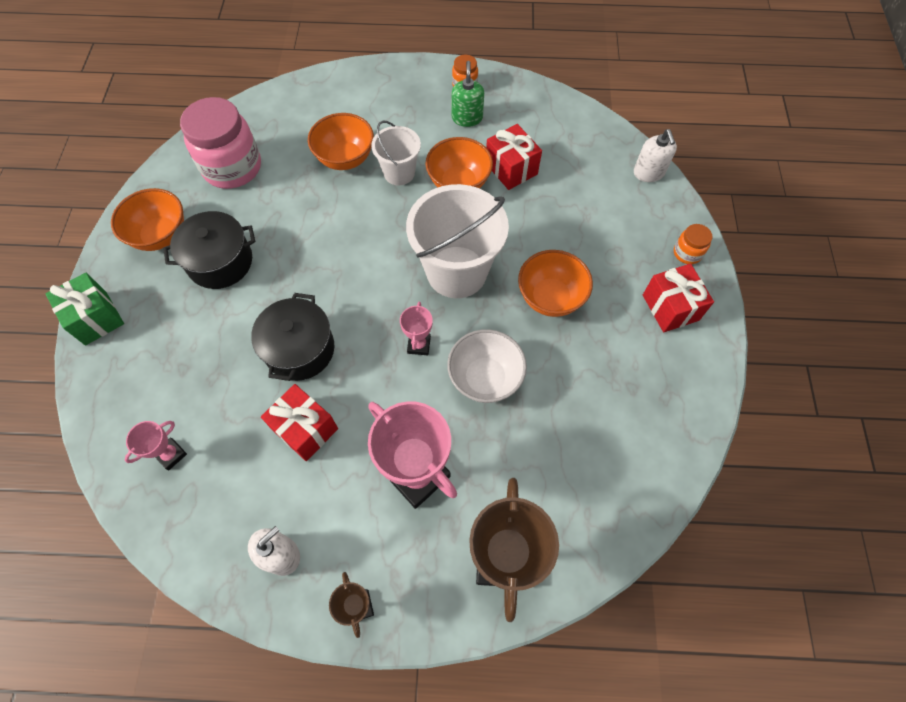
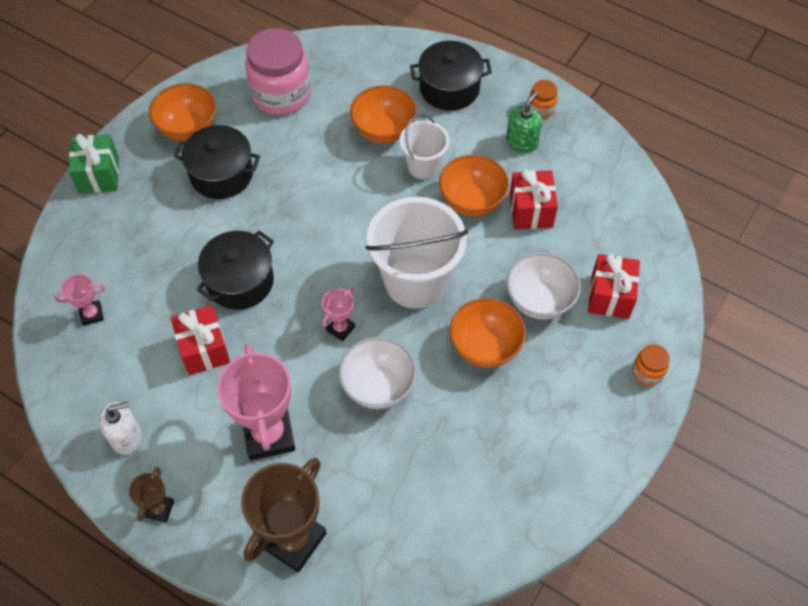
camera: 30 degrees right, 5 degrees down
white soap dispenser [634,129,677,182] -> none
red gift [643,263,714,332] -> red gift moved to [588,254,640,319]
none -> black pot [410,41,492,111]
none -> white bowl [506,252,581,319]

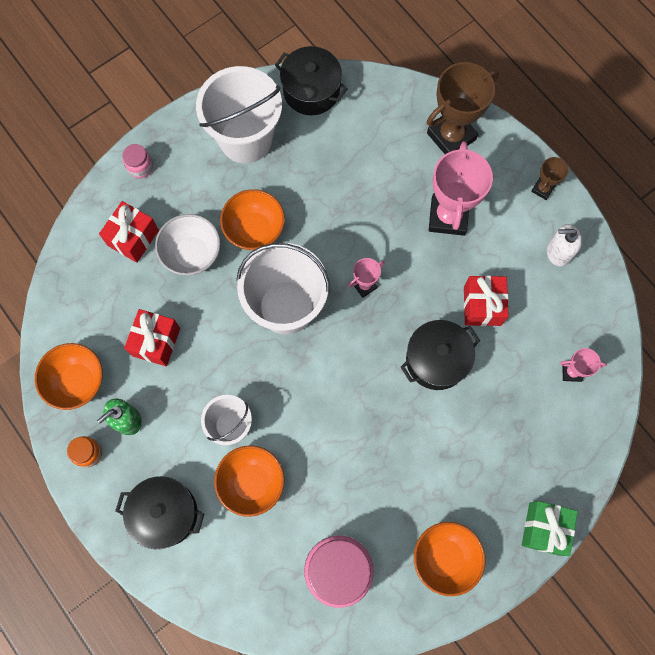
camera: 160 degrees left, 15 degrees up
black pot [174,125,260,199] -> black pot moved to [275,46,348,115]
white bowl [339,337,417,409] -> none
orange bowl [439,155,509,216] -> orange bowl moved to [35,343,103,410]
orange jar [632,344,670,386] -> pink jar [122,144,153,178]
none -> white bucket [196,66,282,163]

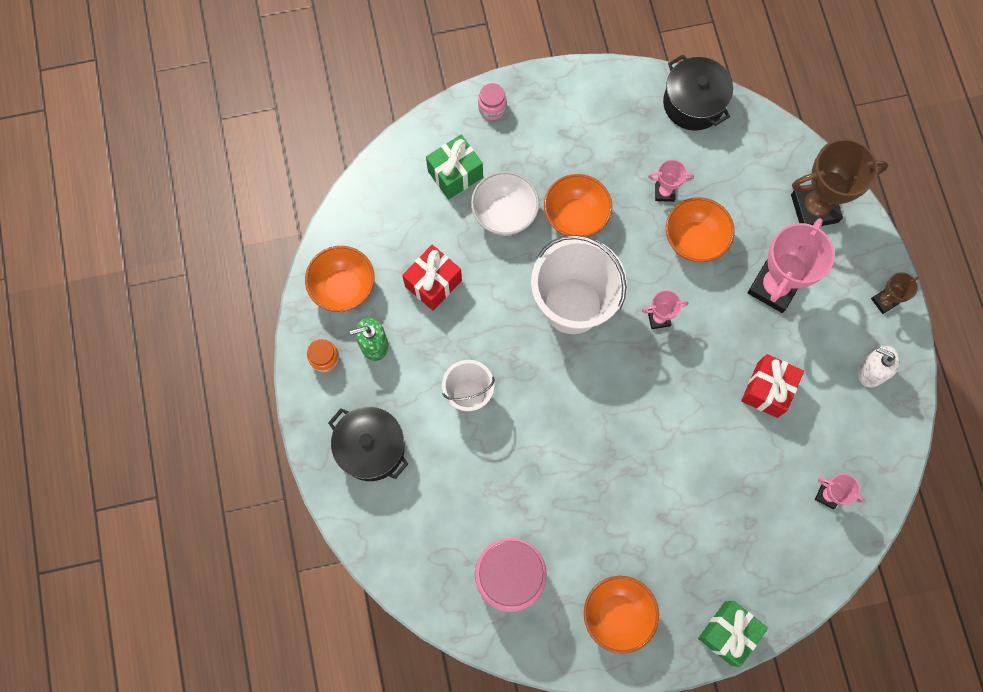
camera: 25 degrees right, 0 degrees up
red gift [99,201,159,263] -> green gift [426,135,483,199]
white bucket [196,66,282,163] -> none
orange bowl [214,445,284,517] -> orange bowl moved to [666,197,735,262]
black pot [401,320,480,390] -> none
none -> pink trophy [648,160,694,202]

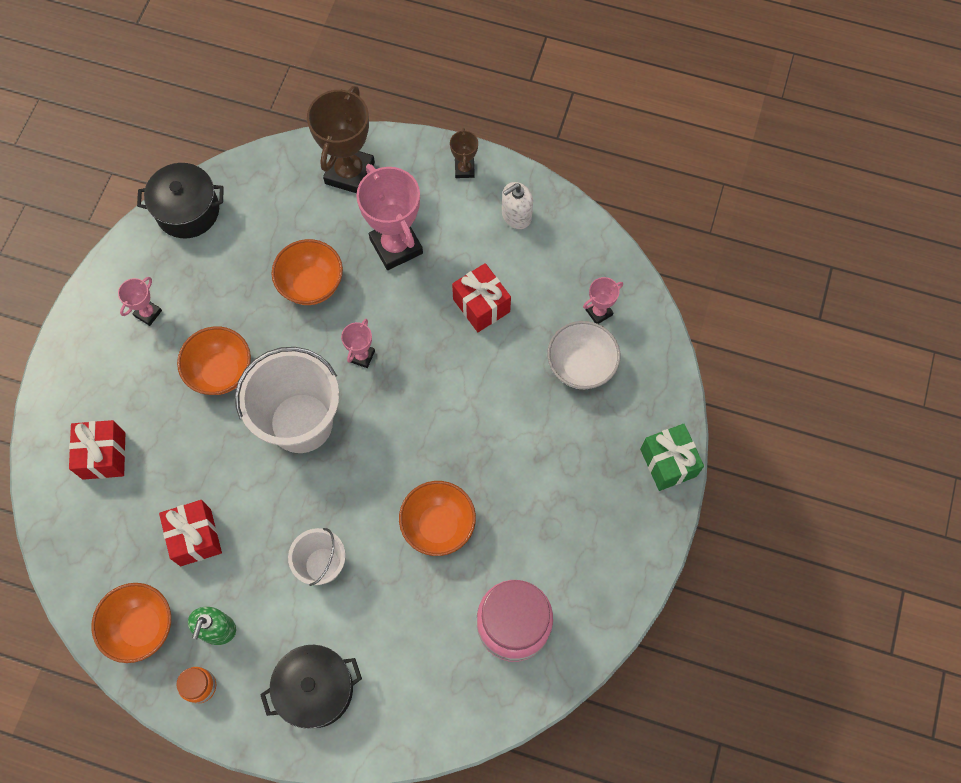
camera: 60 degrees left, 5 degrees down
green gift [426,135,483,199] -> red gift [69,420,125,480]
white bowl [471,171,539,236] -> white bowl moved to [547,321,620,389]
pink jar [478,83,507,120] -> none
orange bowl [584,576,659,654] -> orange bowl moved to [399,481,476,556]
pink trophy [648,160,694,202] -> pink trophy moved to [118,277,162,326]

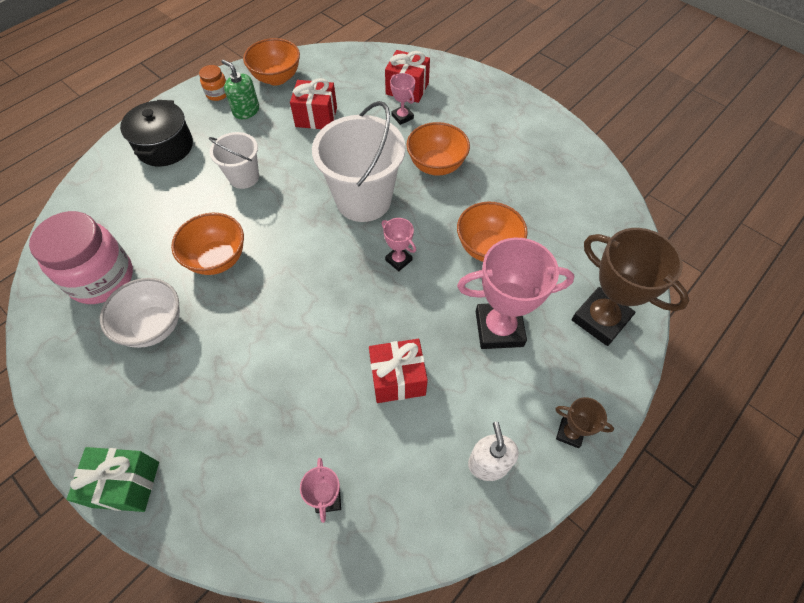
camera: 115 degrees right, 10 degrees down
pink trophy [118,277,162,326] -> pink trophy moved to [390,73,415,125]
black pot [137,163,224,239] -> none
white bowl [547,321,620,389] -> white bowl moved to [100,278,180,348]

